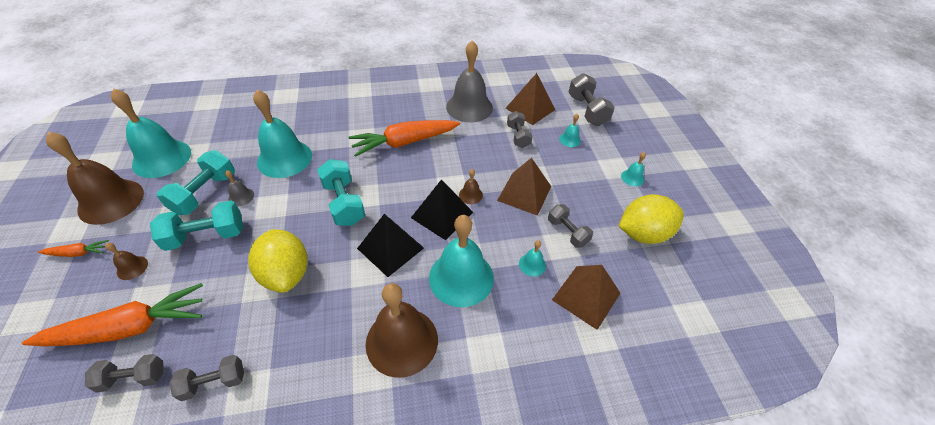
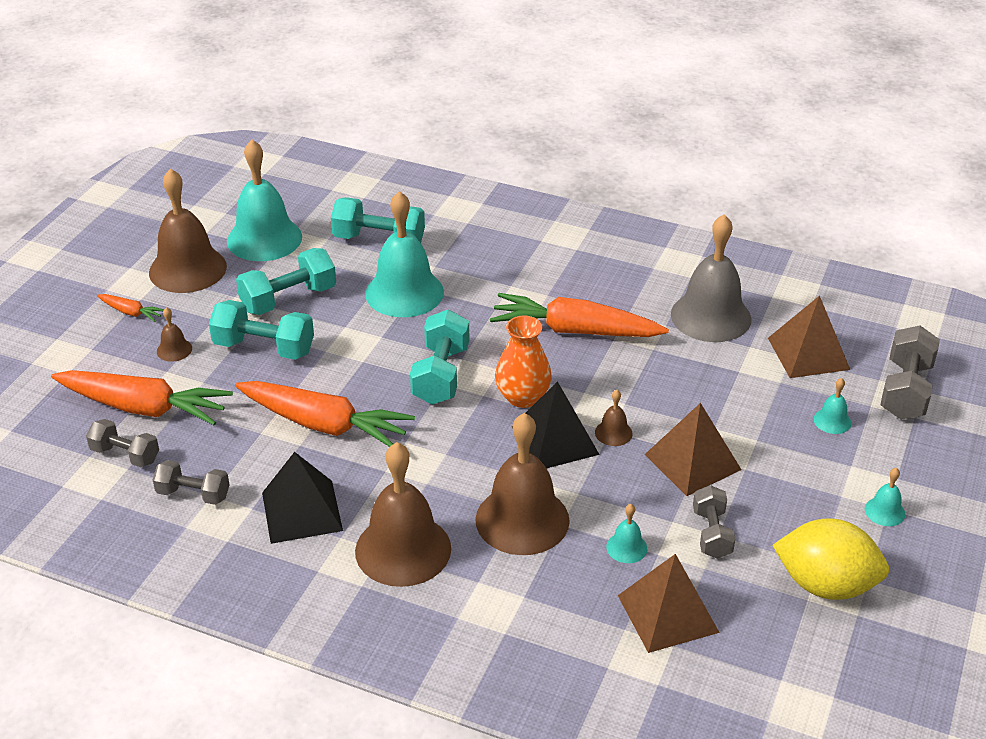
camera: 35 degrees right, 10 degrees down
grey bell [225,170,254,206] -> none
yellow lemon [248,229,308,293] -> orange carrot [235,381,415,447]
black pyramid [357,214,424,277] -> black pyramid moved to [262,452,343,544]
turquoise bell [429,215,494,307] -> brown bell [475,413,570,555]
grey dumbbell [507,111,533,148] -> none
none -> turquoise dumbbell [331,197,425,243]
none -> orange vase [495,316,552,408]

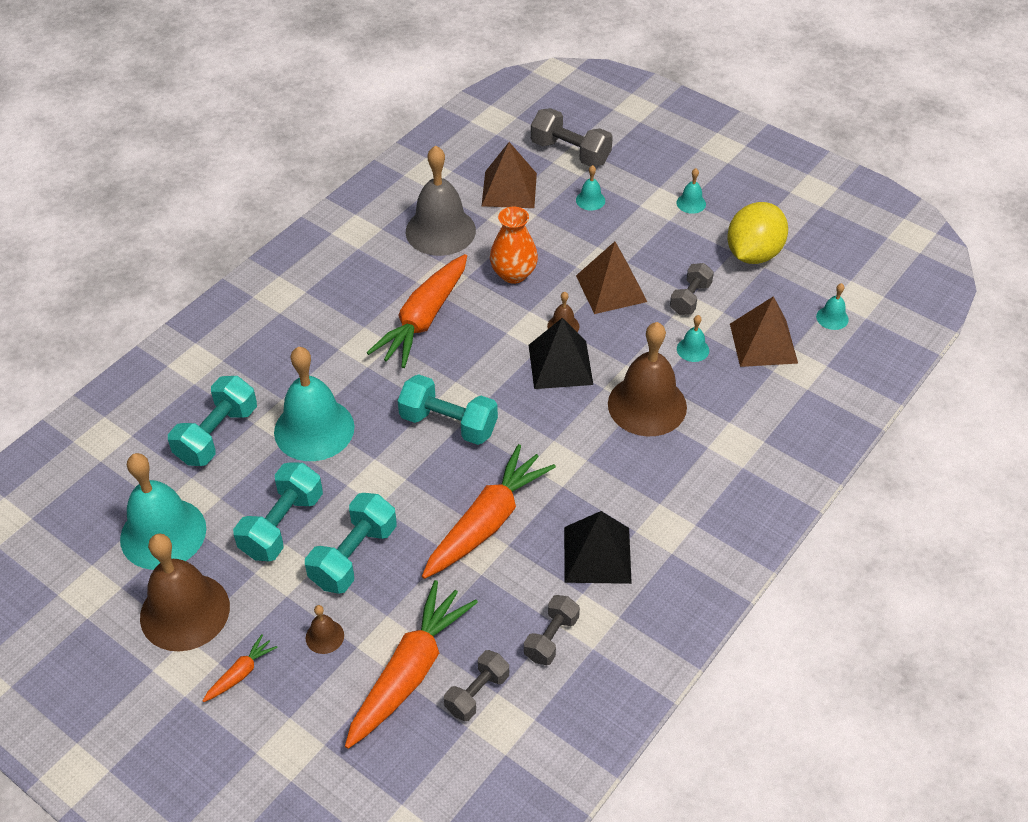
camera: 75 degrees left, 10 degrees up
turquoise dumbbell [236,248,336,315] -> turquoise dumbbell turned 45 degrees clockwise [233,463,323,561]
brown bell [355,442,451,587] -> none
orange vase [495,316,552,408] -> orange vase moved to [490,207,538,284]
grey dumbbell [693,485,735,559] -> grey dumbbell turned 75 degrees counterclockwise [670,263,714,315]
none -> turquoise bell [816,283,849,330]

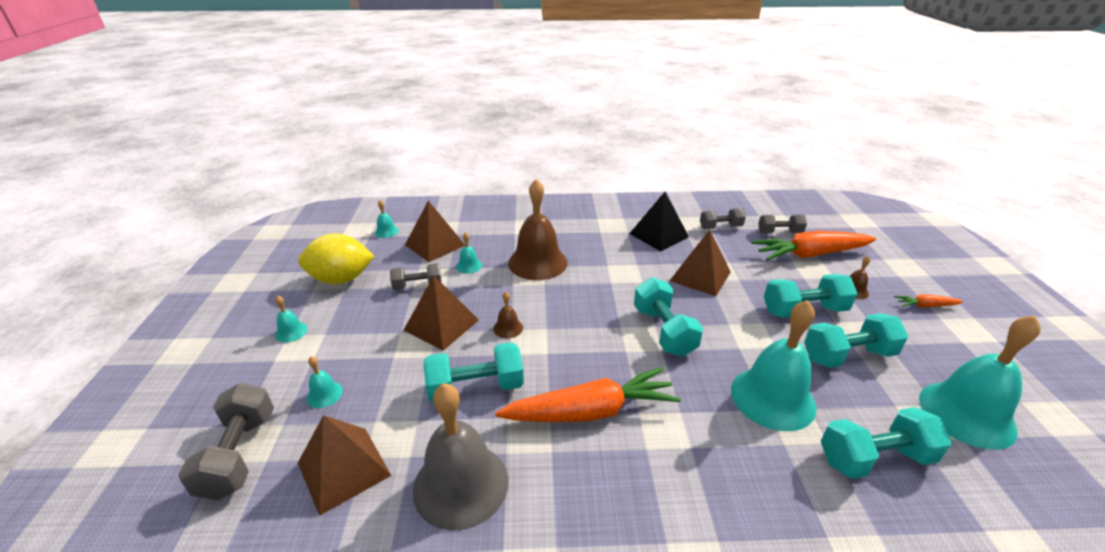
camera: 130 degrees left, 15 degrees down
brown bell [140,534,230,652] -> none
orange carrot [422,444,556,579] -> brown pyramid [670,230,731,296]
orange vase [490,207,538,284] -> turquoise dumbbell [424,342,524,403]
black pyramid [529,318,593,389] -> none

